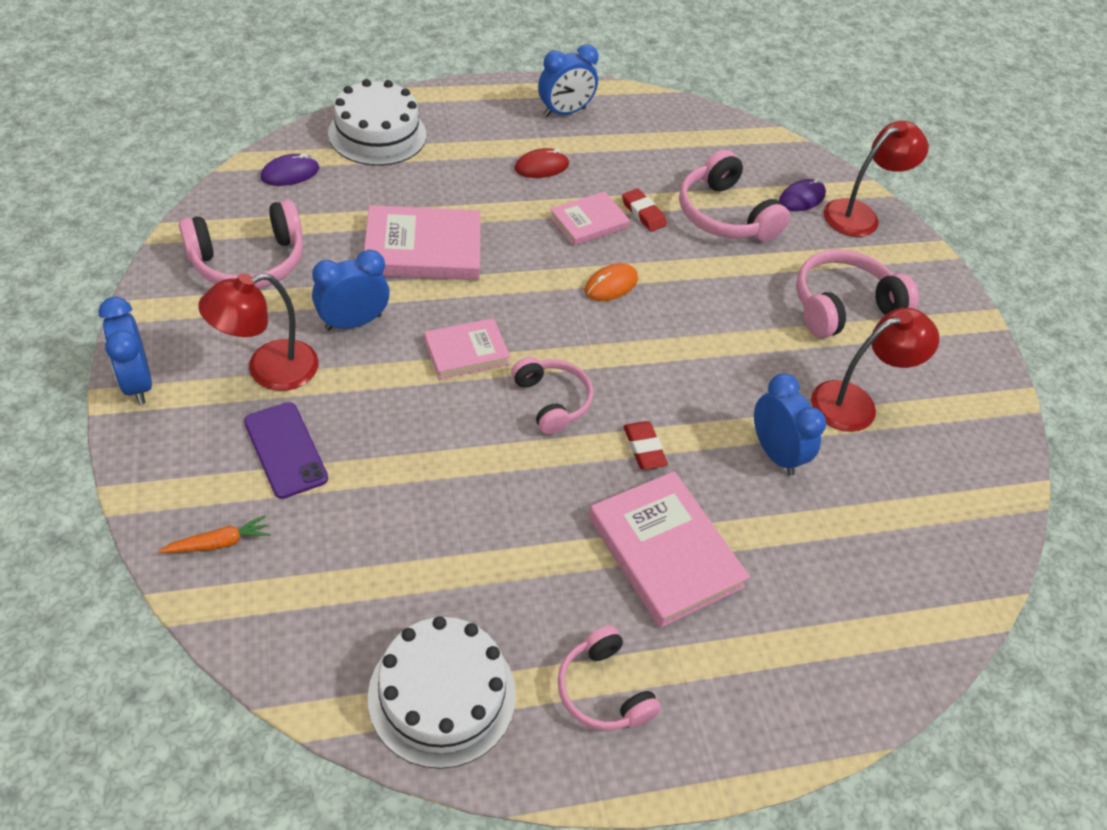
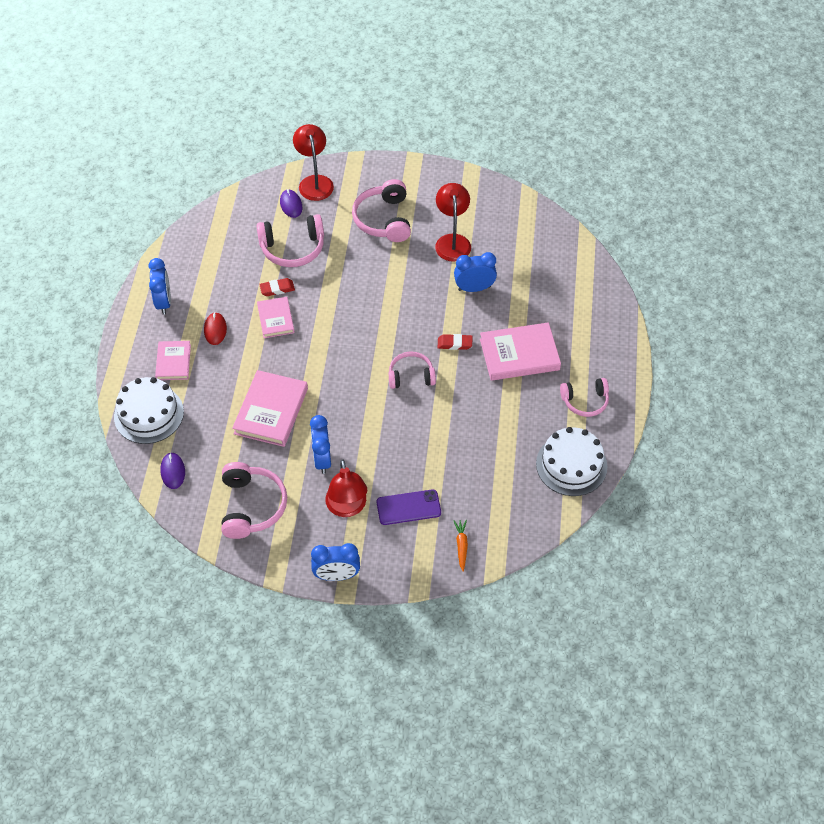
camera: 65 degrees left, 5 degrees up
pink book [424,318,510,379] -> pink book moved to [155,341,191,380]
orange mouse [585,263,638,301] -> none

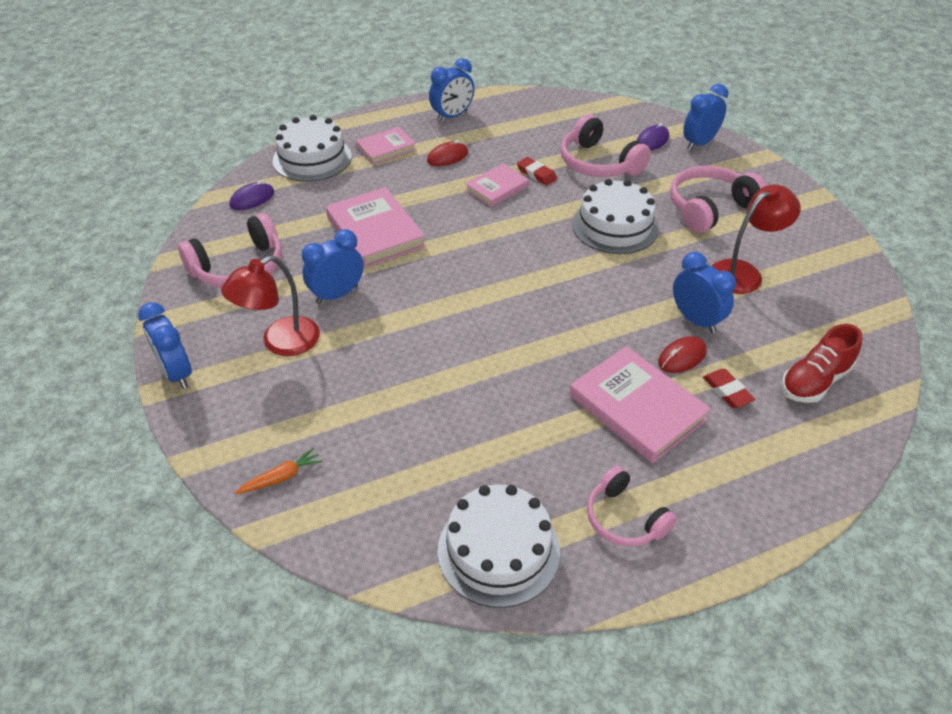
camera: 60 degrees right, 10 degrees down
pink book [232,370,308,447] -> pink book turned 75 degrees clockwise [326,187,425,268]
red lamp [293,124,334,201] -> blue clock [683,84,728,151]
purple phone [377,489,441,525] -> none
pink headphones [389,352,436,389] -> none
red eraser [438,334,472,350] -> red eraser moved to [703,369,755,408]
none -> white cake [572,179,659,254]
none -> red mouse [658,336,707,373]
none -> red shoe [781,324,862,403]

